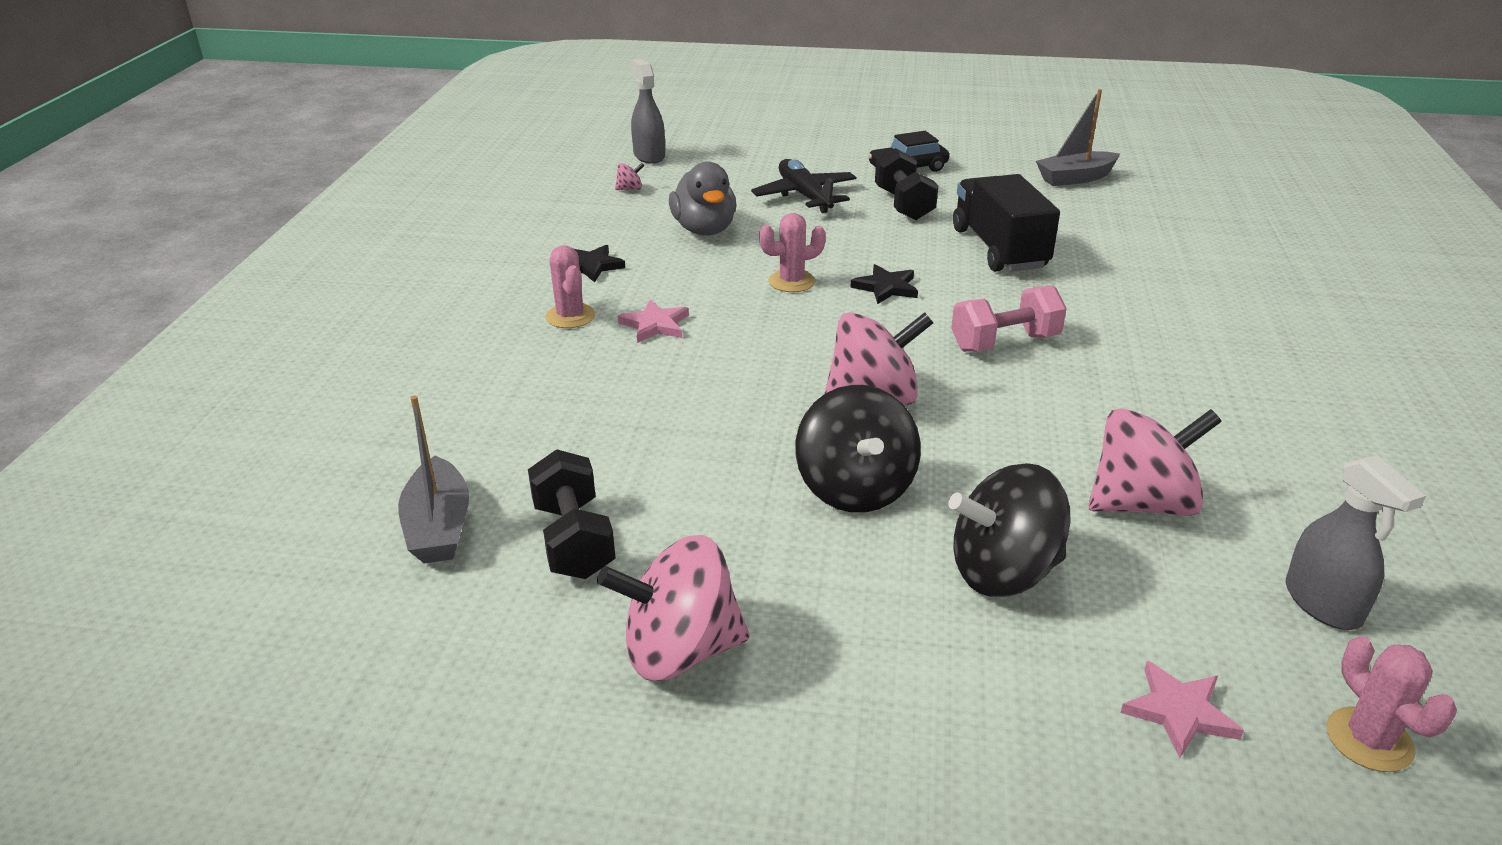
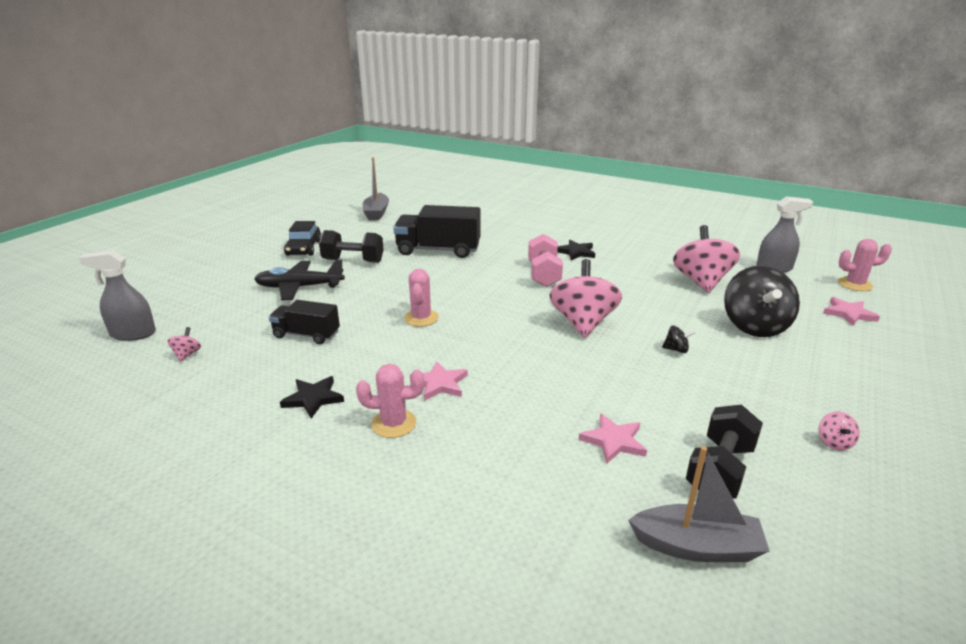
camera: 70 degrees left, 5 degrees down
black dumbbell [528,449,616,579] -> black dumbbell turned 60 degrees counterclockwise [686,404,763,498]
pink spinning top [597,535,749,681] -> pink spinning top [819,412,860,450], size x0.40
grey duck [669,162,736,236] -> black truck [269,300,340,344]
black spinning top [795,385,921,513] -> black spinning top [662,326,696,353], size x0.40
black star [850,264,918,304] -> black star moved to [557,240,595,261]
none -> pink star [578,413,647,464]

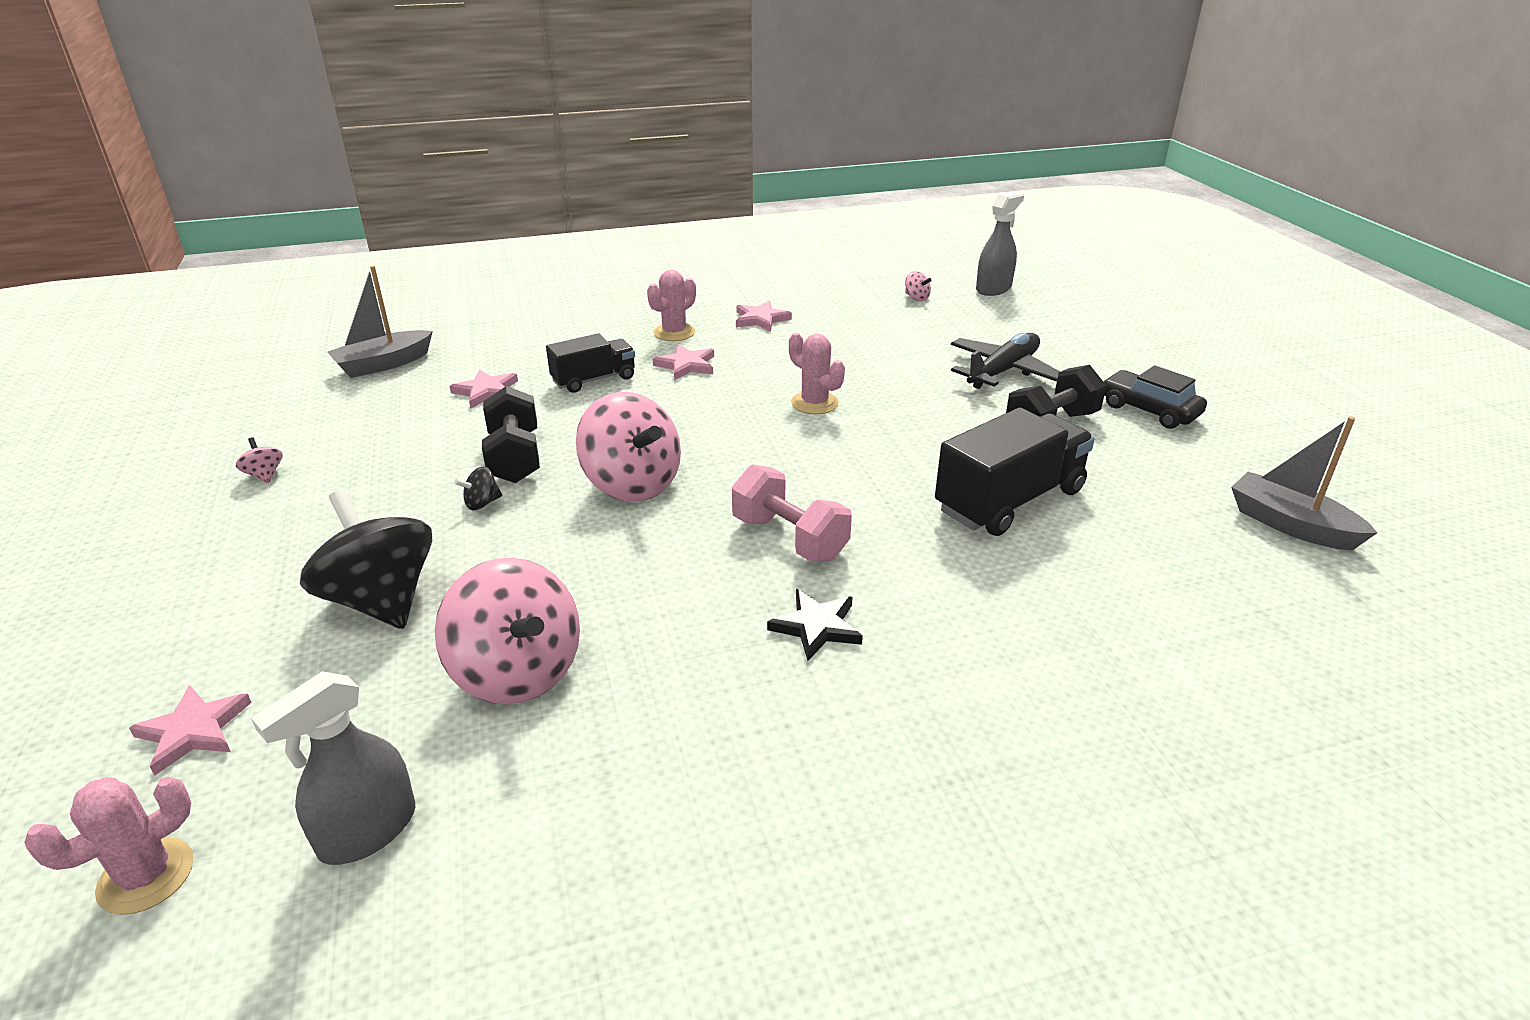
camera: 135 degrees right, 5 degrees up
black truck [269,300,340,344] -> black truck moved to [546,333,635,393]
black star [280,376,344,419] -> pink star [736,301,792,332]
black dumbbell [686,404,763,498] -> black dumbbell moved to [482,386,540,483]

